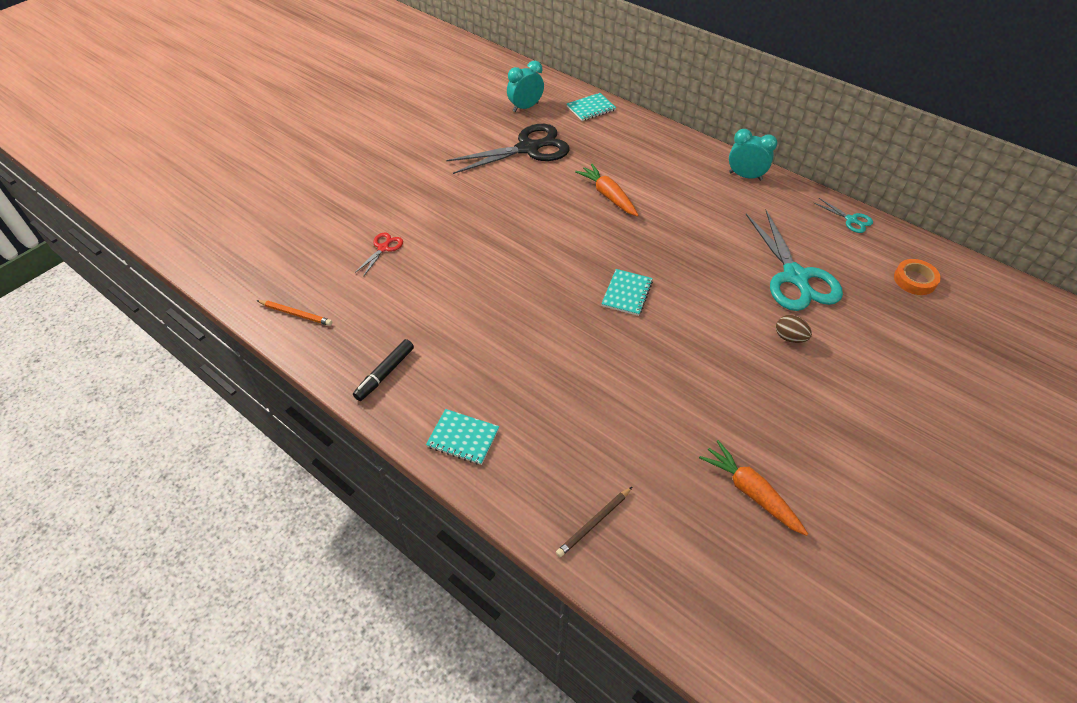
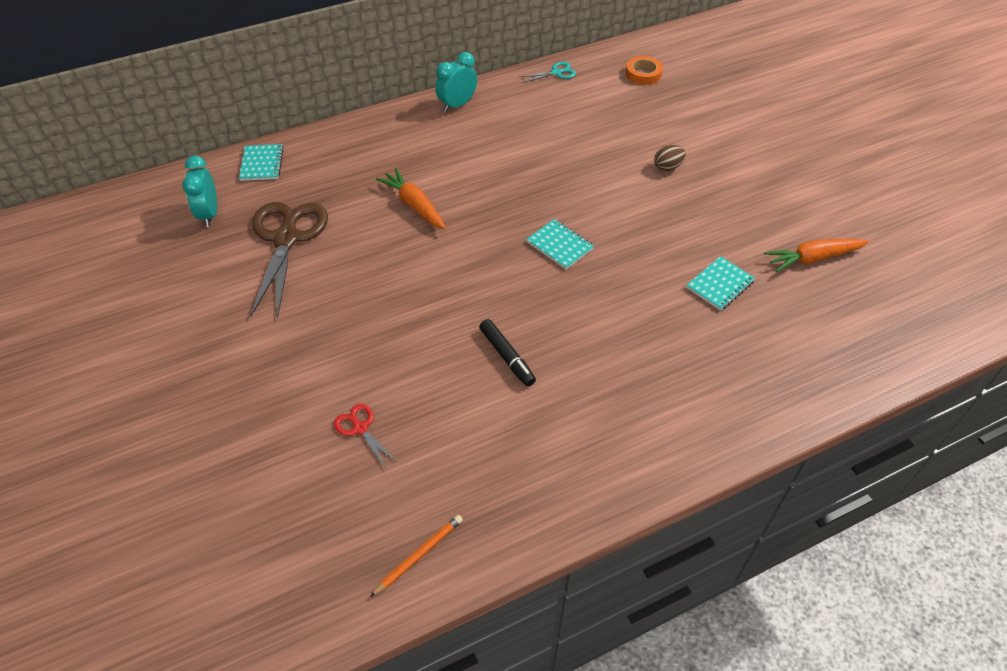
camera: 65 degrees left, 0 degrees up
black marker [353,339,414,401] -> black marker moved to [479,319,536,387]
turquoise notebook [426,409,499,465] -> turquoise notebook moved to [686,256,755,311]
black scissors [446,124,570,174] -> brown scissors [251,202,328,319]
brown pencil [556,487,632,557] -> none
orange carrot [575,164,639,217] -> orange carrot turned 60 degrees clockwise [376,168,446,229]
turquoise scissors [746,210,843,311] -> none

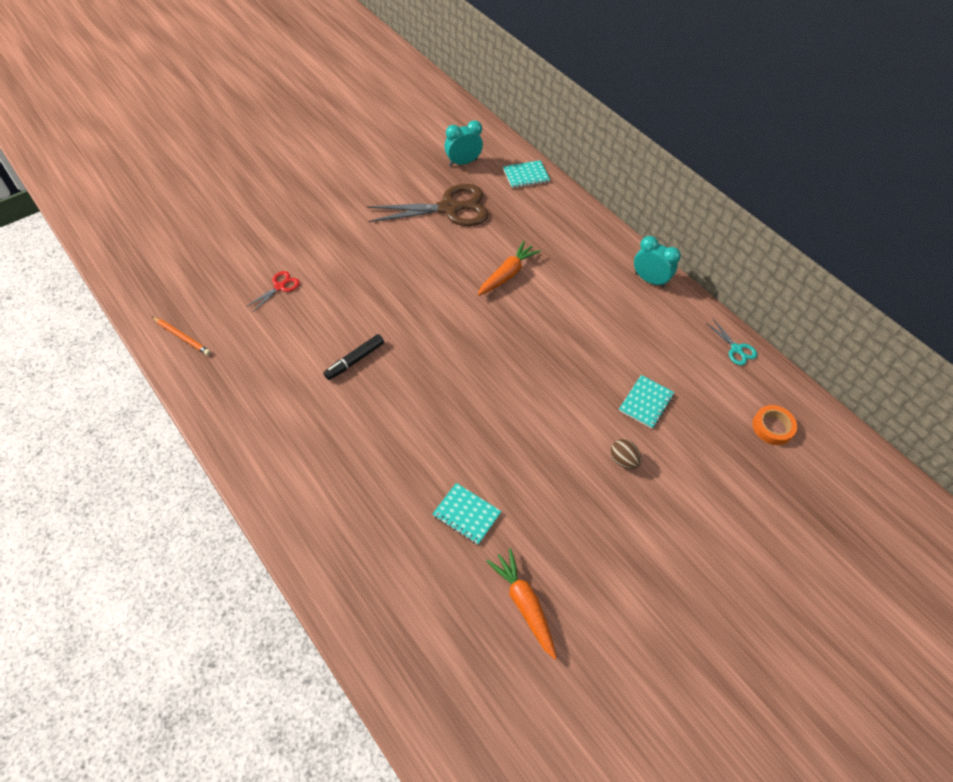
camera: 75 degrees right, 5 degrees up
turquoise notebook [526,219,594,269] -> turquoise notebook moved to [619,375,675,429]

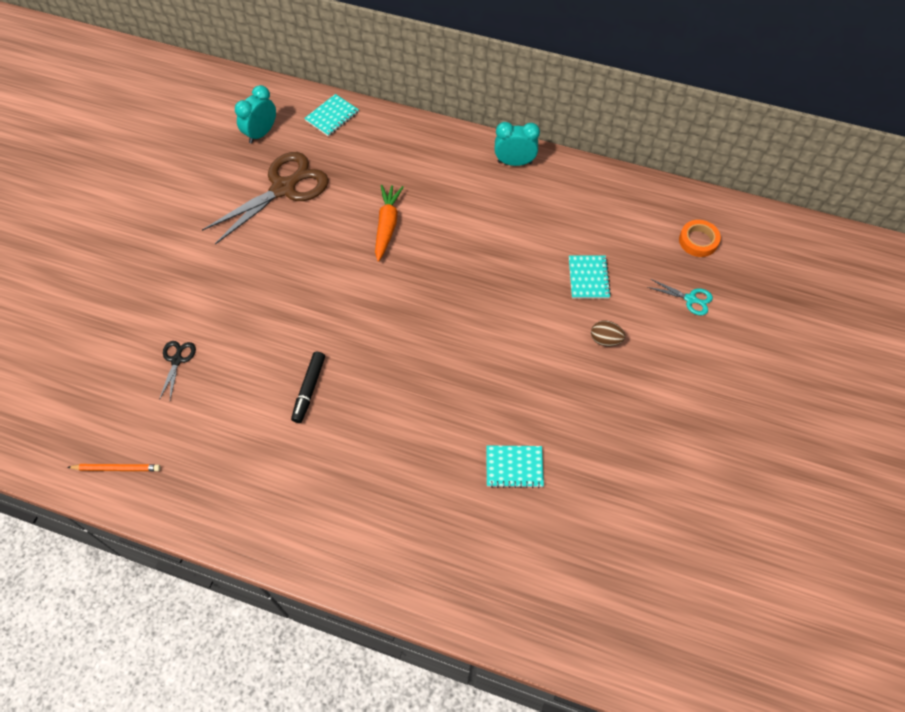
camera: 30 degrees left, 5 degrees up
red scissors [246,271,300,312] -> black scissors [159,341,196,400]
orange carrot [486,548,557,659] -> none
turquoise scissors [706,319,757,366] -> turquoise scissors moved to [648,279,713,315]

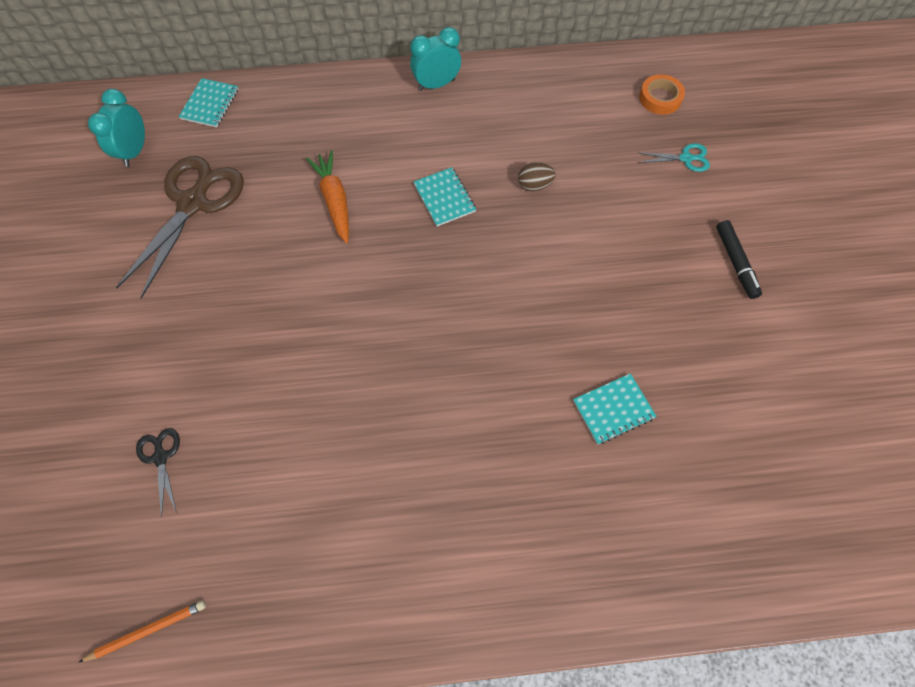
camera: 25 degrees left, 5 degrees up
black marker [291,351,325,423] -> black marker moved to [716,220,762,299]
turquoise notebook [569,255,611,299] -> turquoise notebook moved to [414,167,476,226]
brown egg [591,321,625,346] -> brown egg moved to [518,162,556,191]

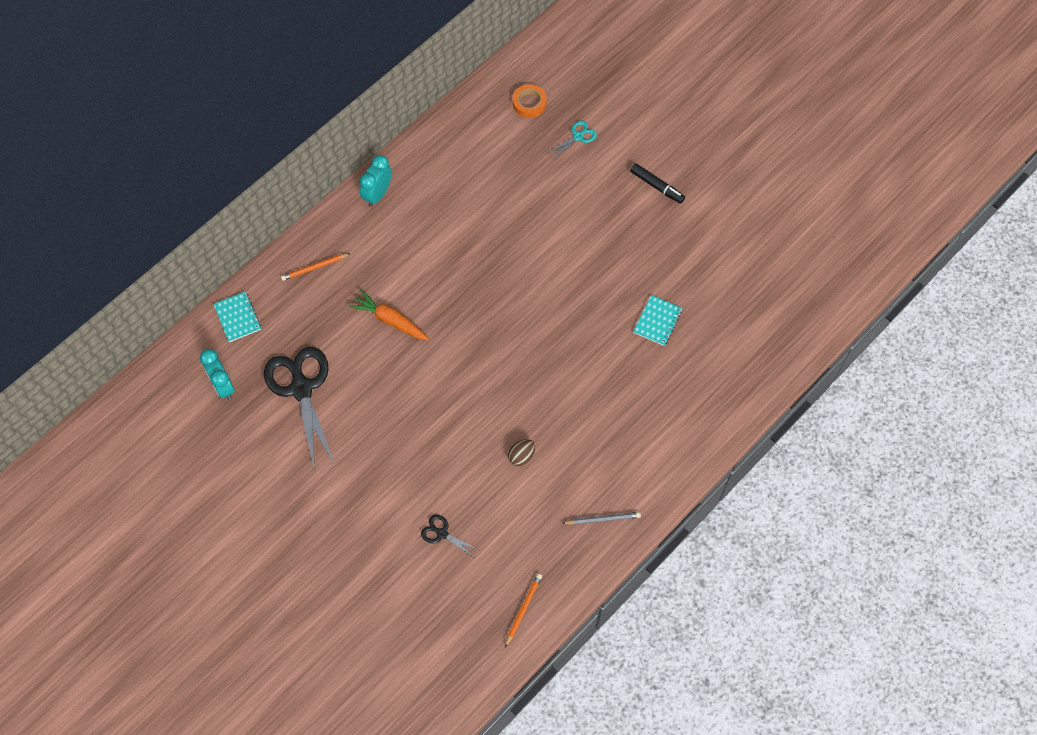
camera: 40 degrees left, 0 degrees up
brown scissors [116,156,244,299] -> black scissors [264,347,335,472]
turquoise notebook [414,167,476,226] -> none
brown egg [518,162,556,191] -> brown egg moved to [508,439,535,467]
none -> orange pencil [281,253,351,281]
none -> grey pencil [563,512,641,525]

